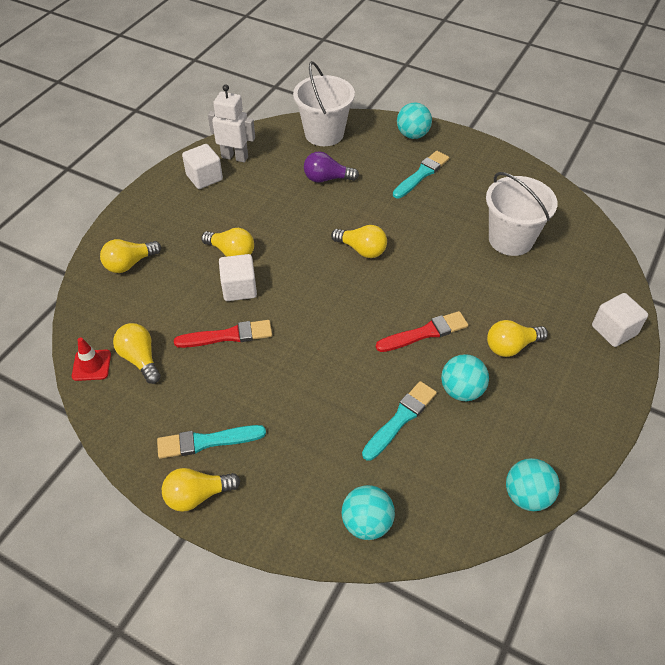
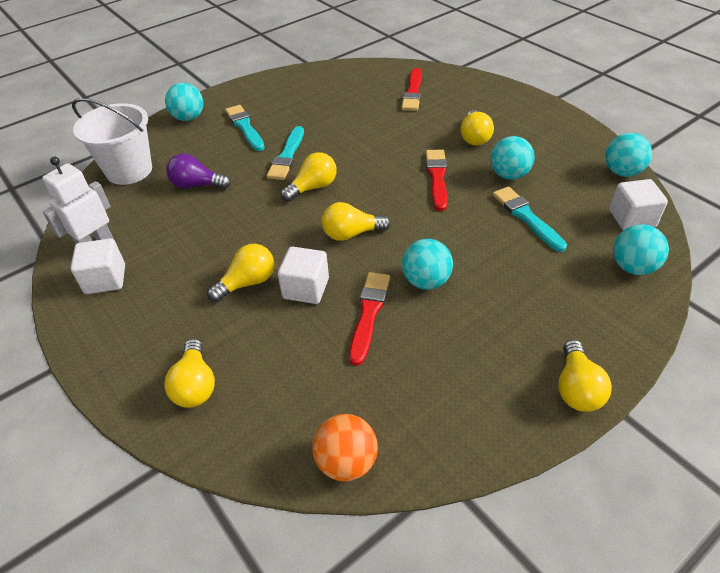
camera: 65 degrees left, 5 degrees down
red traffic cone [72,337,111,381] -> orange ball [312,414,378,482]
yellow light bulb [113,323,161,384] -> yellow light bulb moved to [322,202,391,241]
turquoise brush [157,425,266,459] -> turquoise brush moved to [267,126,304,180]
purple light bulb [304,151,359,183] -> purple light bulb turned 75 degrees clockwise [166,153,231,189]
white bucket [486,172,558,256] -> none
white cube [592,293,648,347] -> white cube moved to [609,179,668,230]
none -> red brush [401,68,422,111]
none -> turquoise ball [402,239,453,289]

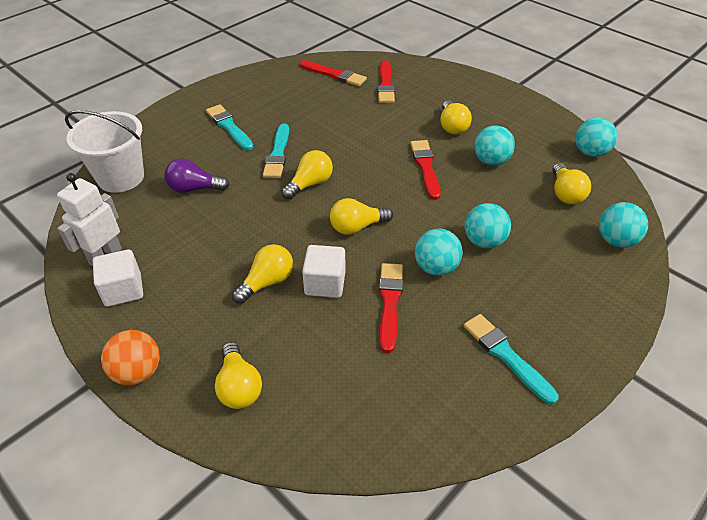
camera: 10 degrees left, 0 degrees up
turquoise ball [165,83,203,121] -> turquoise ball moved to [465,203,511,249]
orange ball [312,414,378,482] -> orange ball moved to [101,330,160,385]
turquoise brush [493,186,567,252] -> turquoise brush moved to [464,314,559,404]
yellow light bulb [558,340,612,412] -> yellow light bulb moved to [552,163,591,205]
white cube [609,179,668,230] -> none
none -> red brush [300,60,367,86]

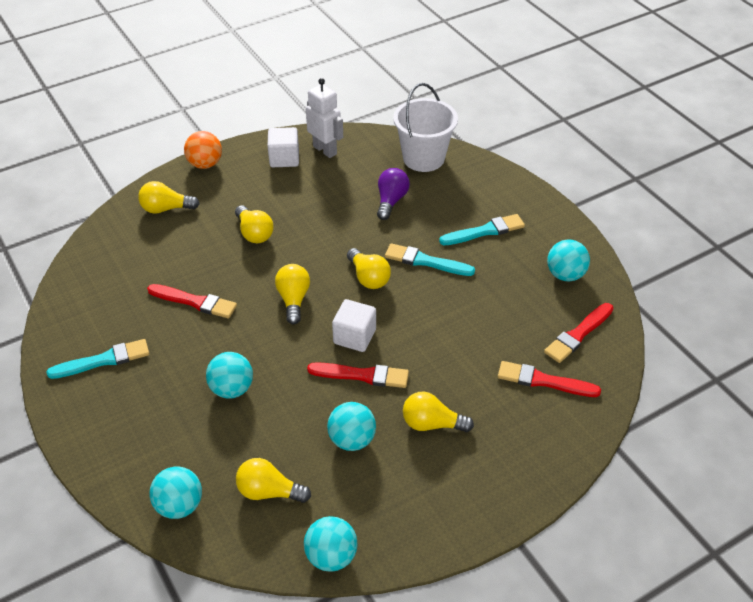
camera: 105 degrees right, 0 degrees up
white cube [302,245,346,298] -> white cube moved to [332,299,376,352]
turquoise ball [415,228,462,276] -> turquoise ball moved to [547,240,590,281]

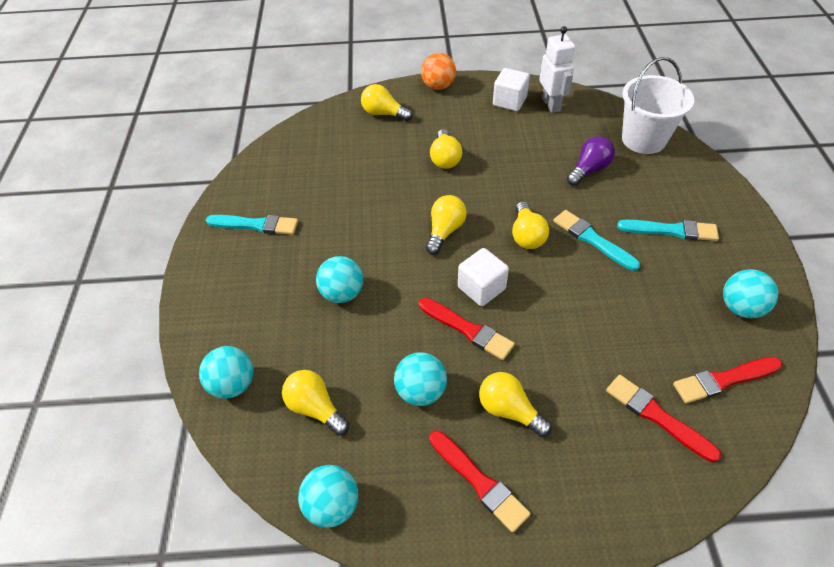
camera: 30 degrees right, 5 degrees up
red brush [147,284,237,319] -> red brush moved to [429,430,531,533]

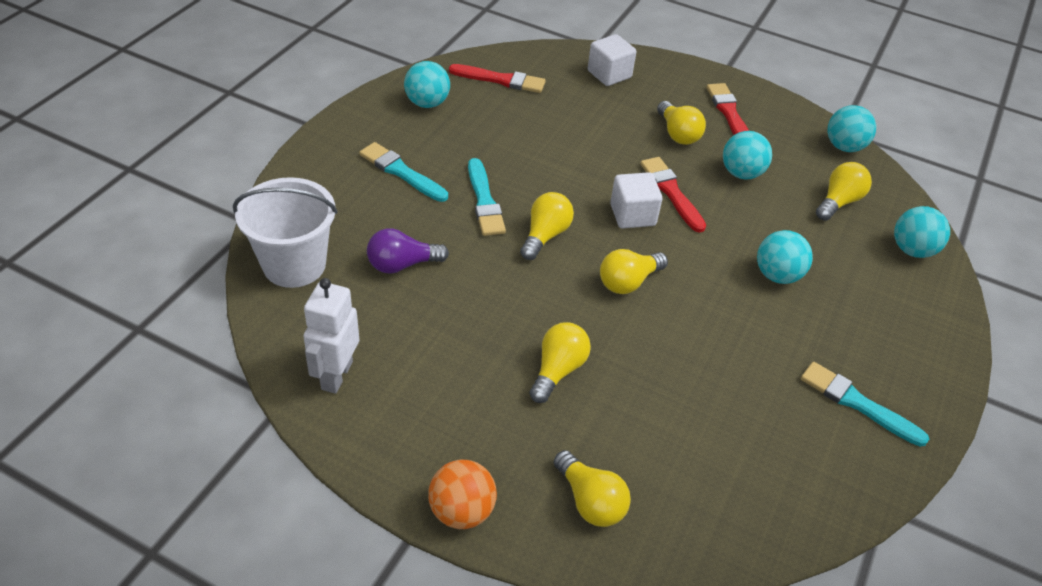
camera: 155 degrees left, 5 degrees down
yellow light bulb [282,370,349,436] -> yellow light bulb turned 120 degrees counterclockwise [816,162,872,221]
white cube [493,68,530,111] -> white cube moved to [588,34,636,86]
red brush [606,375,721,462] -> none

